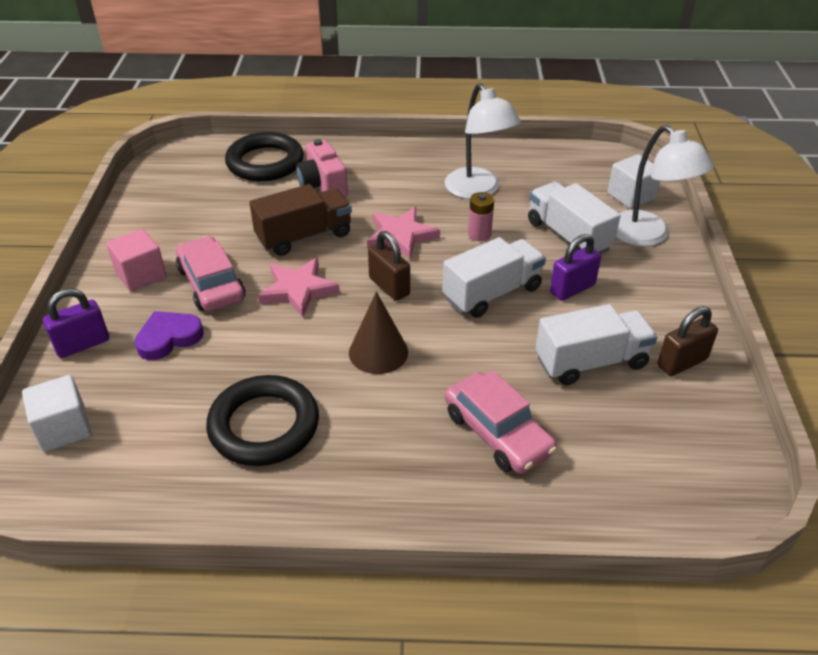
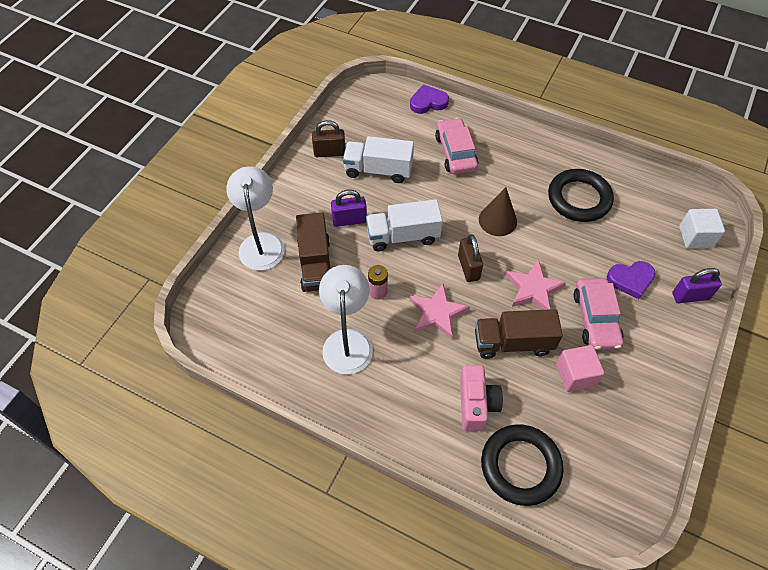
camera: 155 degrees left, 15 degrees up
pink cube [106,229,167,292] -> pink cube moved to [556,345,605,392]
white truck [528,182,621,254] -> brown truck [296,212,330,292]
white cube [607,154,660,209] -> none
none -> purple heart [410,84,449,114]

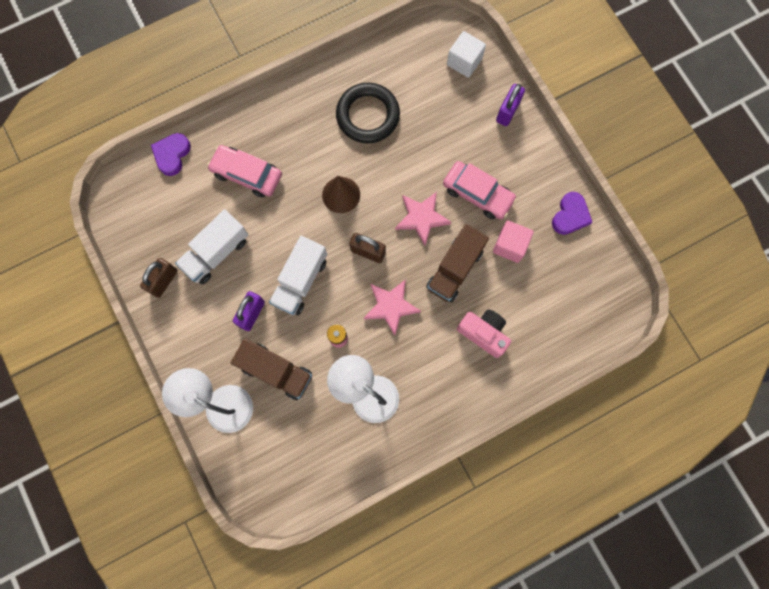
camera: 55 degrees left, 20 degrees up
black ring [481,424,564,506] -> none
purple heart [607,261,656,299] -> purple heart moved to [552,192,592,235]

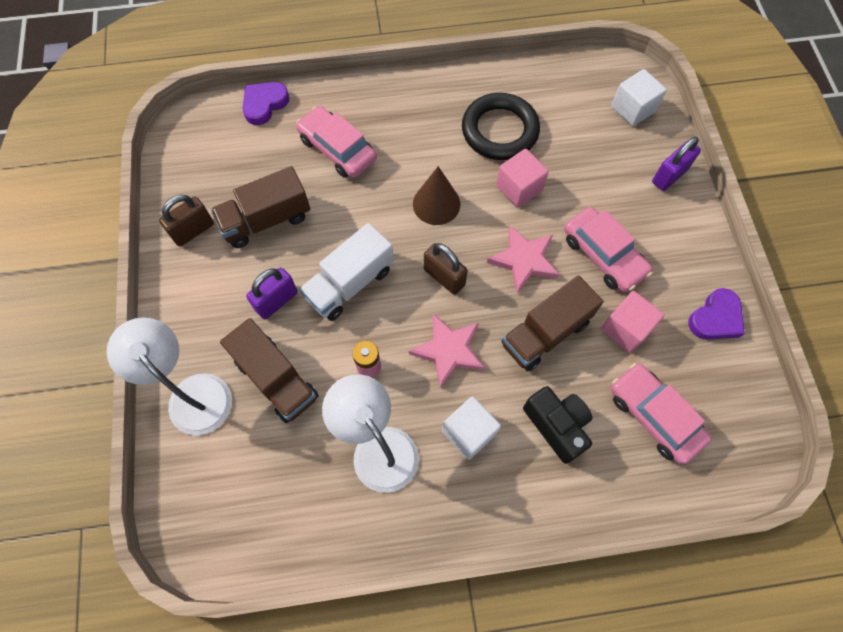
camera: 20 degrees right, 10 degrees down
white truck [175,209,248,284] -> brown truck [211,166,310,248]
pink camera [457,309,511,358] -> black camera [523,386,592,464]
none -> white cube [442,396,501,460]
none -> pink cube [496,149,549,208]
none -> pink car [610,363,712,465]

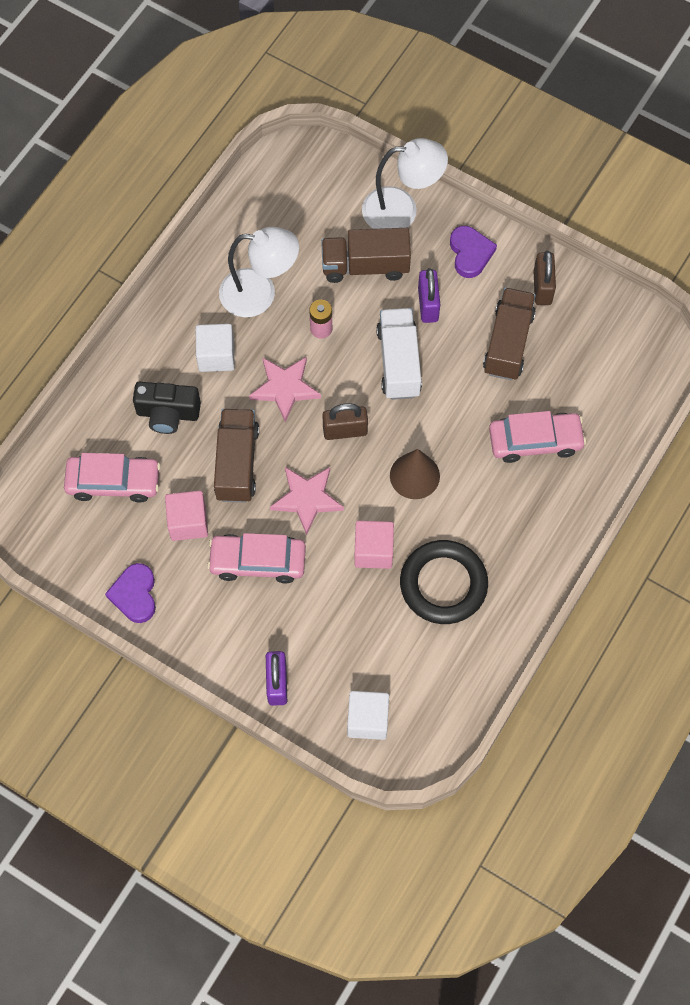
camera: 130 degrees right, 0 degrees up
purple heart [242,82,290,125] -> purple heart moved to [450,226,497,278]

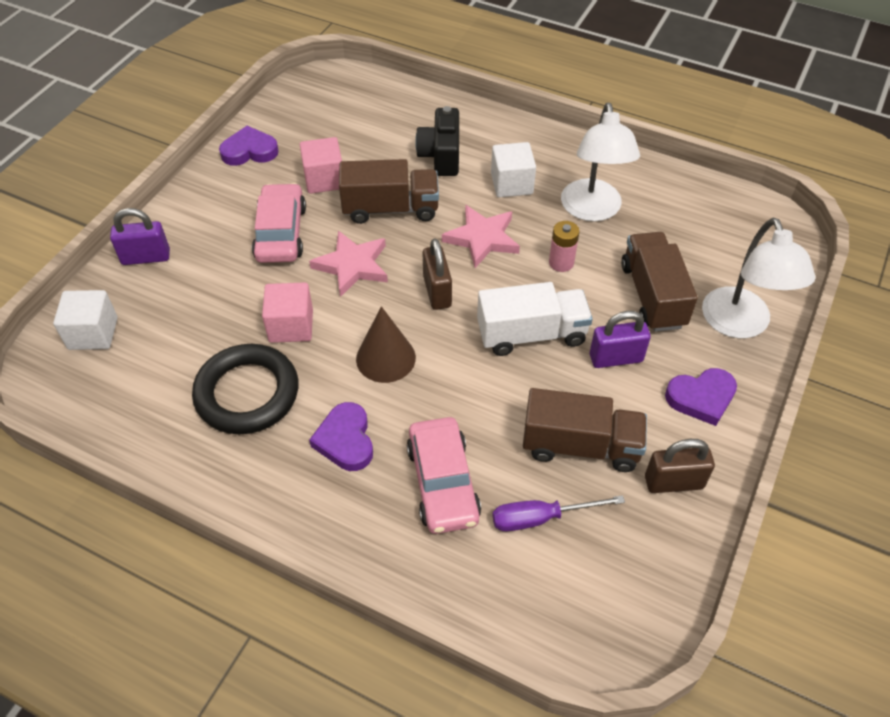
camera: 85 degrees right, 15 degrees down
pink car [64,453,161,503] -> none
none -> purple heart [309,402,373,471]
none -> purple screwdriver [493,495,625,531]

